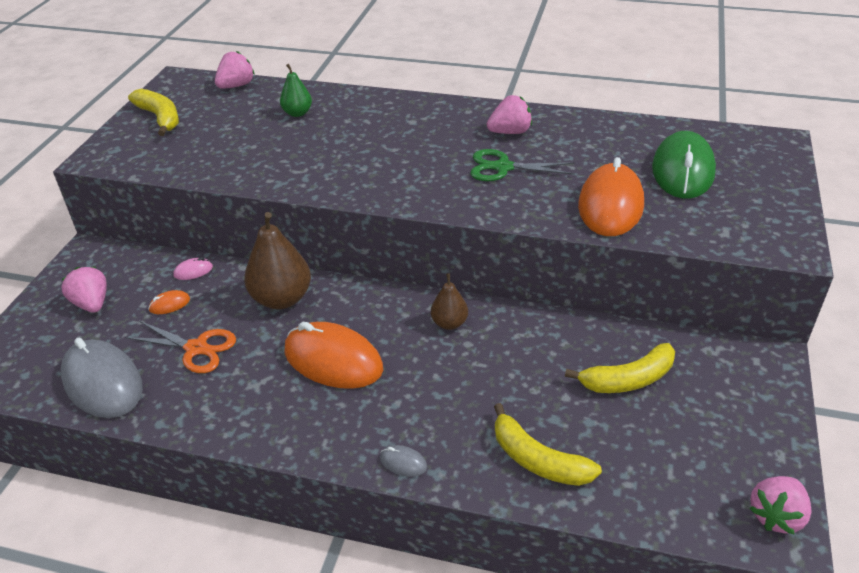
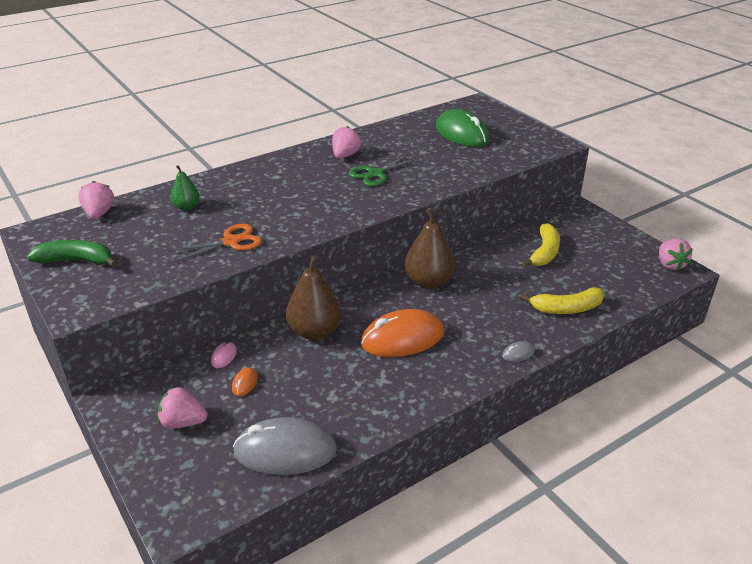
camera: 50 degrees left, 5 degrees down
orange scissors [125,321,236,373] -> orange scissors moved to [168,224,262,262]
yellow banana [128,89,179,136] -> green banana [27,240,117,267]
brown pear [431,273,468,330] -> brown pear [405,208,455,289], size x1.79
orange mouse [578,157,644,236] -> none

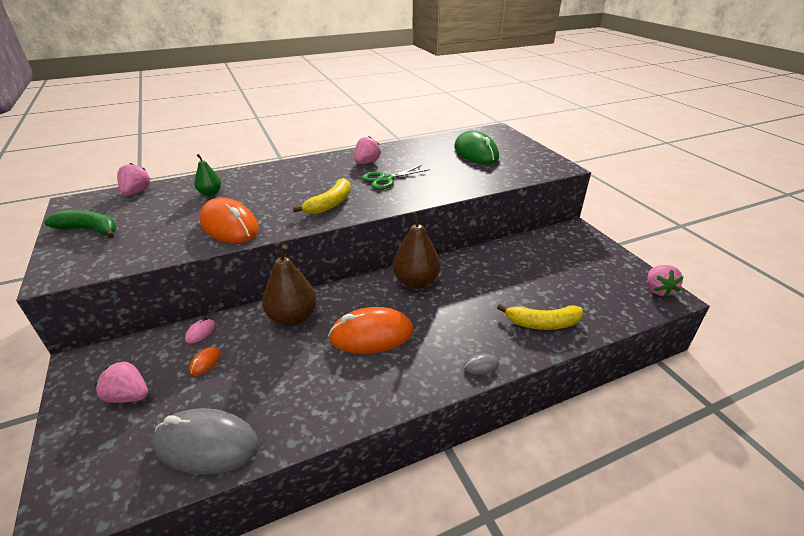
camera: 10 degrees right, 0 degrees up
orange scissors [168,224,262,262] -> orange mouse [199,197,259,243]
yellow banana [522,223,560,267] -> yellow banana moved to [293,178,351,214]

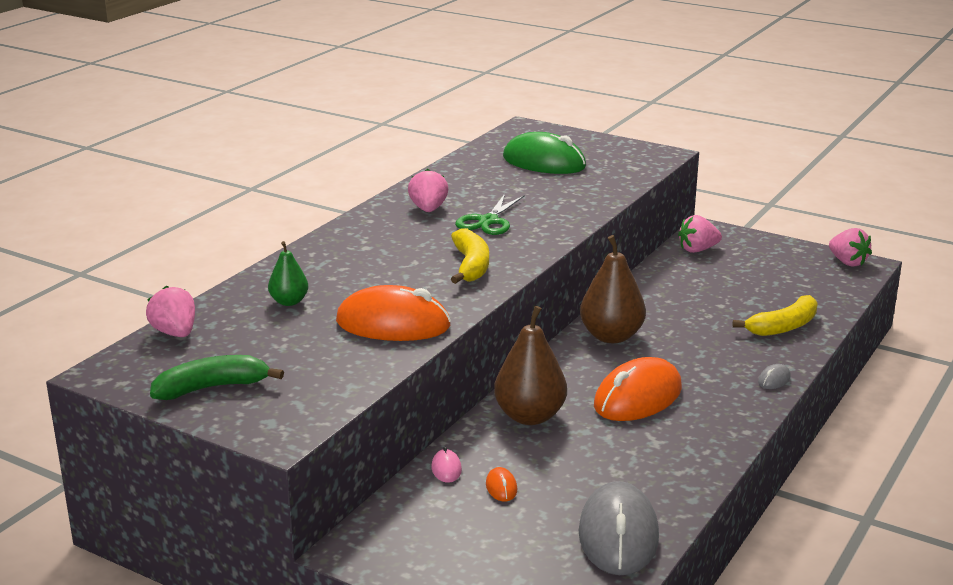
camera: 35 degrees left, 10 degrees down
pink strawberry [95,361,148,403] -> pink strawberry moved to [678,215,722,253]
grey mouse [153,408,259,475] -> grey mouse turned 60 degrees counterclockwise [579,481,659,575]

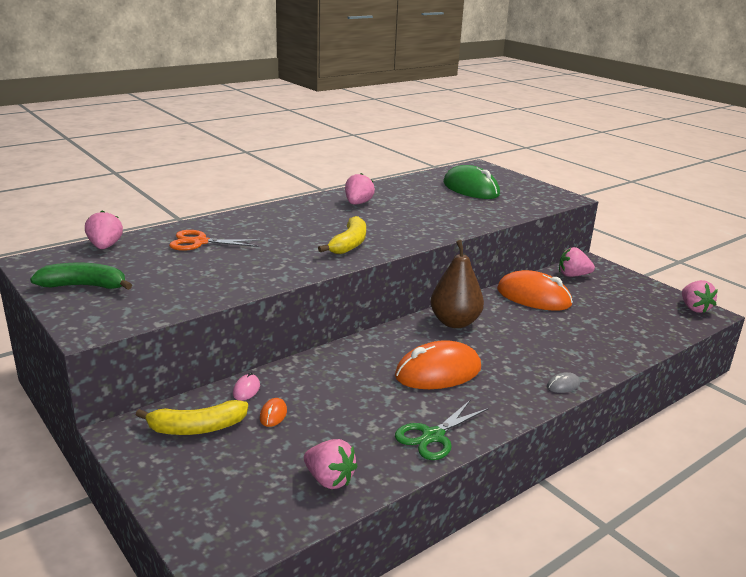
camera: 20 degrees right, 0 degrees up
green pear [268,241,308,306] -> orange scissors [169,230,261,251]
orange mouse [336,285,451,341] -> orange mouse moved to [497,270,573,311]
green scissors [455,194,525,235] -> green scissors moved to [395,400,489,460]
brown pear [494,306,567,425] -> none
grey mouse [579,481,659,575] -> pink strawberry [304,439,357,489]
yellow banana [733,295,818,336] -> yellow banana moved to [136,400,248,435]

